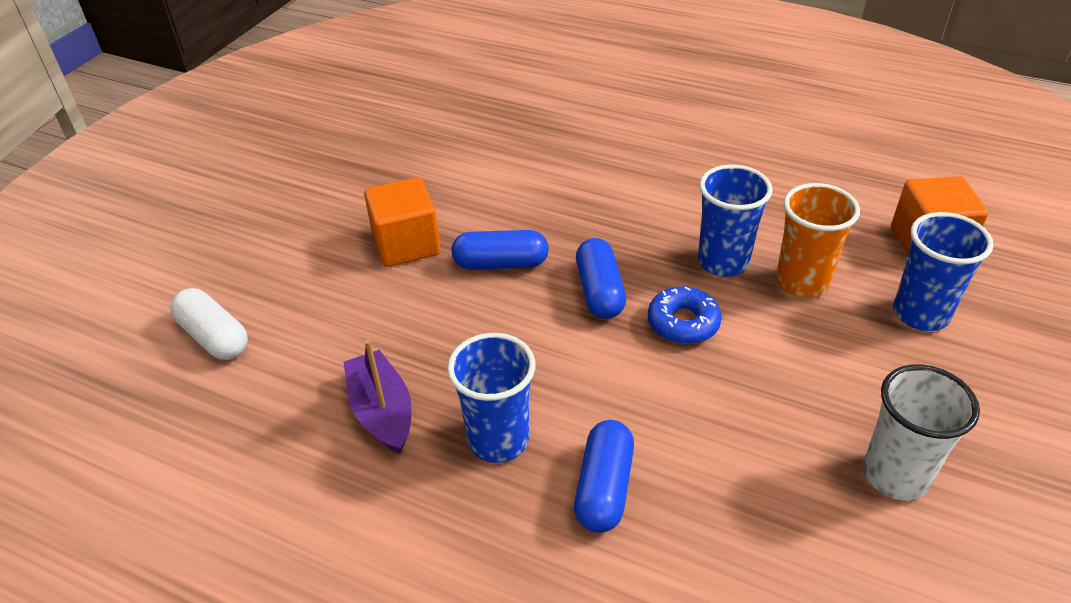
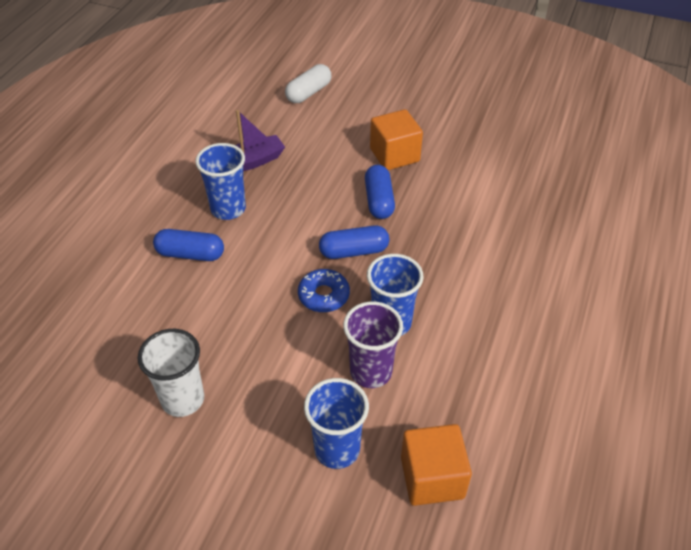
camera: 85 degrees right, 5 degrees up
orange cup [776,183,860,298] -> purple cup [343,301,403,388]

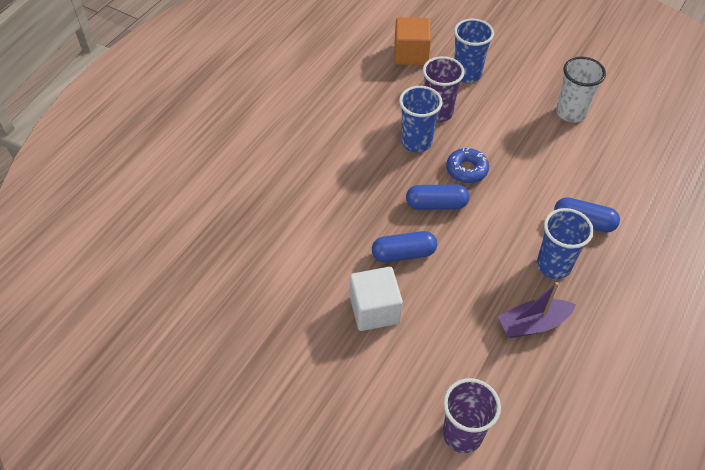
camera: 170 degrees left, 5 degrees up
white capsule [285,64,332,103] -> purple cup [443,378,501,453]
blue capsule [365,165,395,219] -> blue capsule turned 75 degrees clockwise [372,231,437,262]
orange cube [370,109,423,170] -> white cube [350,267,403,331]

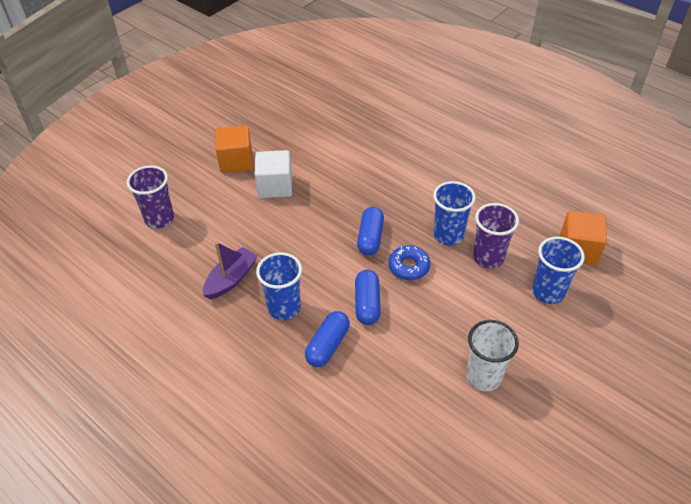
camera: 100 degrees right, 5 degrees down
blue capsule [372,231,437,262] -> blue capsule moved to [355,270,381,325]
purple boat [498,282,576,338] -> purple boat turned 45 degrees clockwise [203,242,258,299]
none -> orange cube [215,125,253,173]

